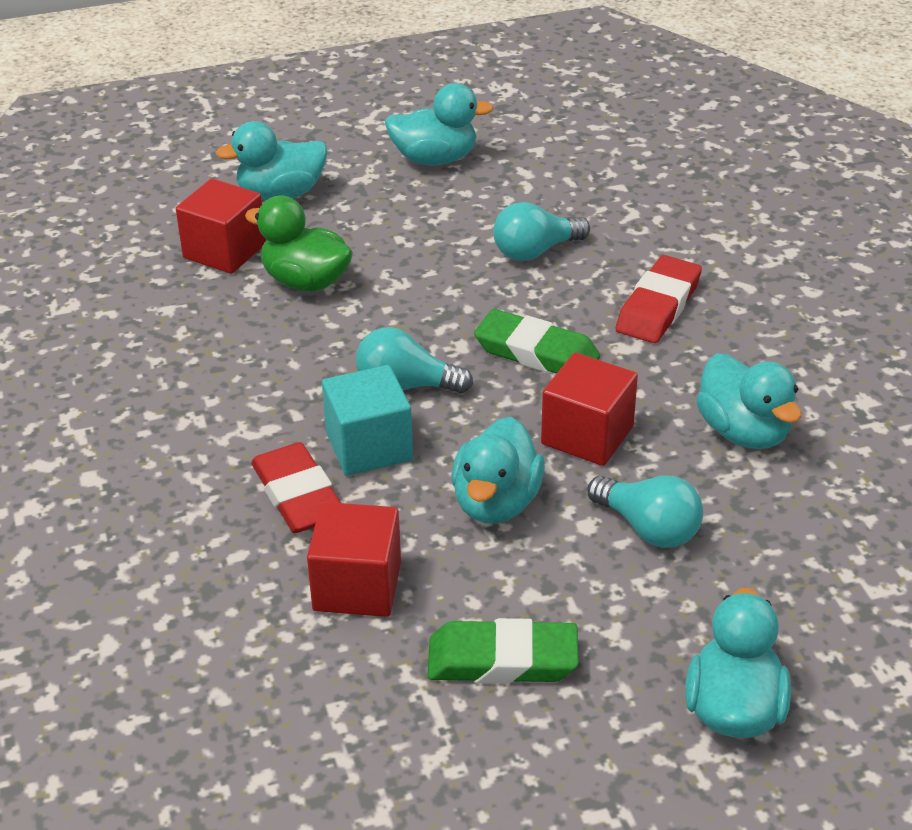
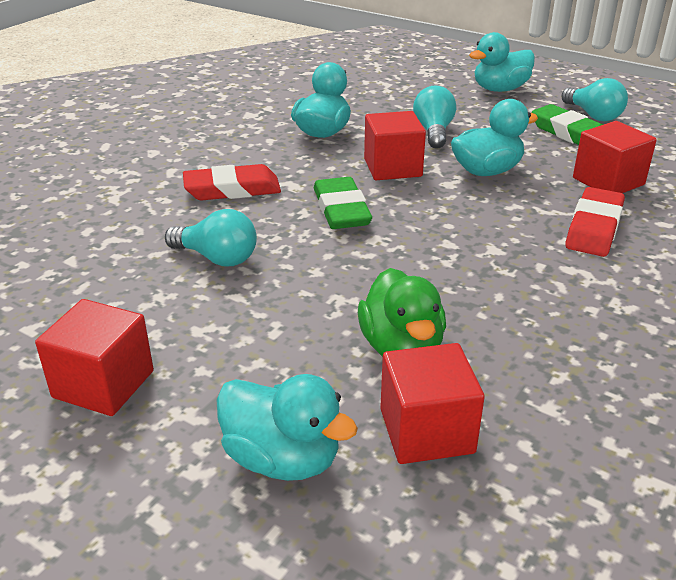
camera: 130 degrees left, 5 degrees down
turquoise cube [322,365,413,476] -> none
turquoise light bulb [356,327,473,393] -> turquoise light bulb moved to [562,78,628,121]
turquoise duck [385,83,493,165] -> red cube [35,299,154,416]

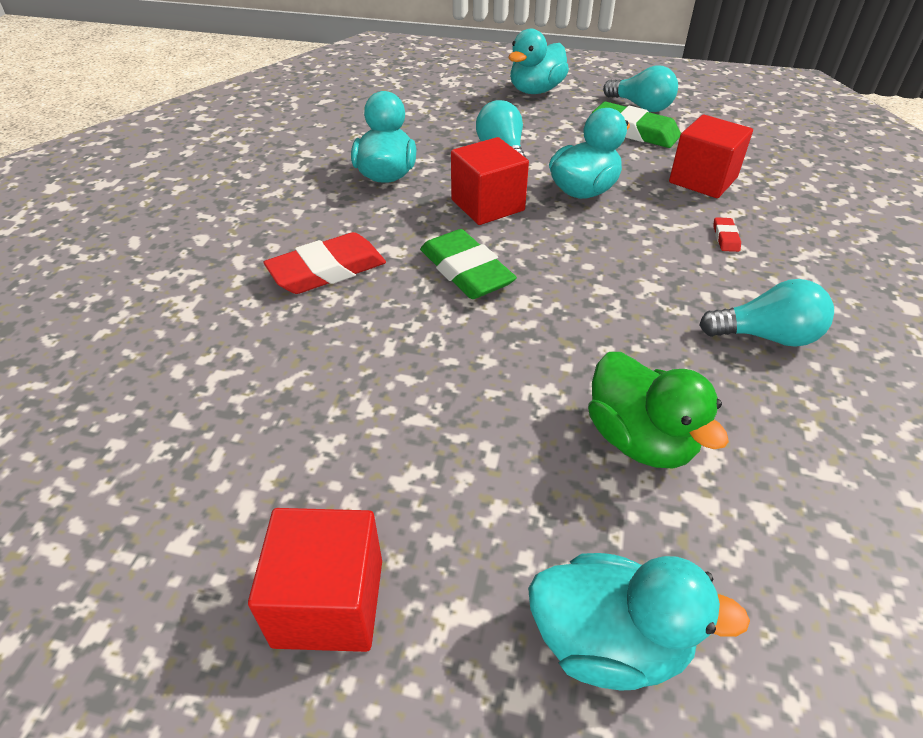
camera: 20 degrees left, 10 degrees up
turquoise light bulb [165,209,257,266] -> turquoise light bulb moved to [700,279,834,347]
red cube [380,343,485,464] -> none
red eraser [565,187,625,257] -> red eraser [713,217,741,252], size x0.44

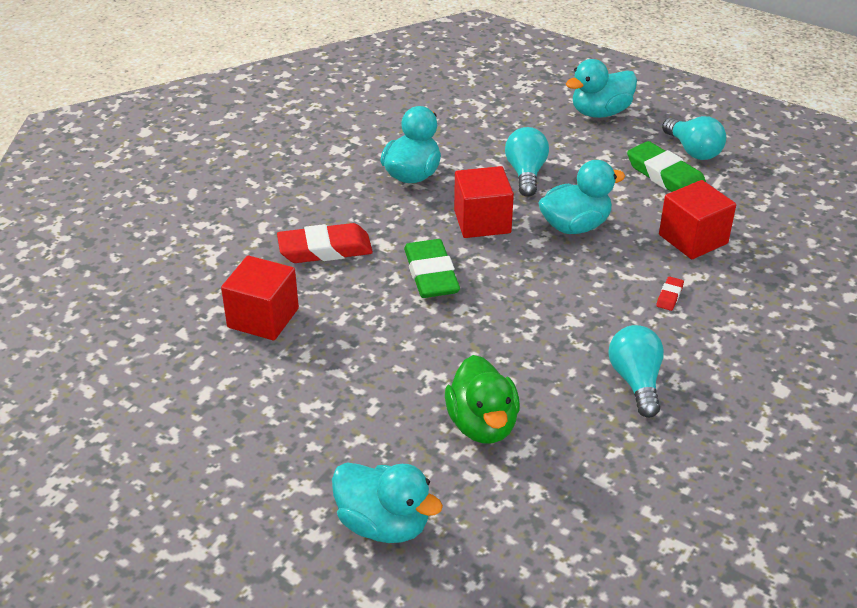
camera: 20 degrees right, 5 degrees down
red cube [248,508,382,652] -> red cube moved to [221,256,299,340]
turquoise light bulb [700,279,834,347] -> turquoise light bulb turned 120 degrees counterclockwise [608,325,664,418]

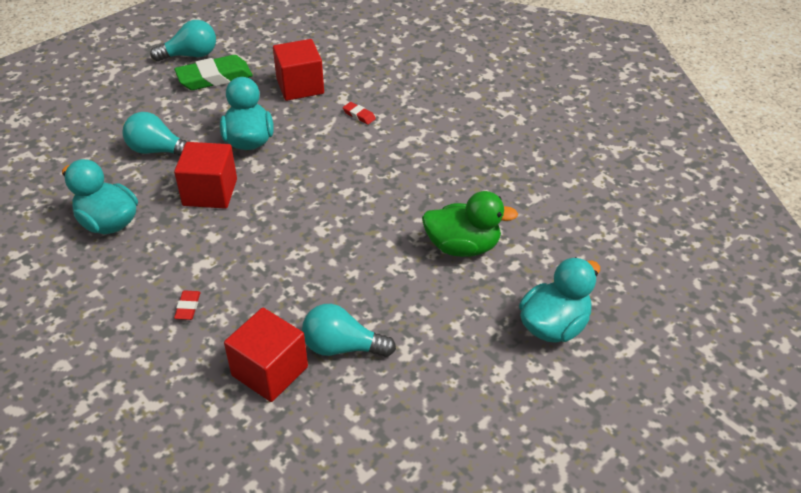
camera: 75 degrees left, 5 degrees up
red eraser [277,223,373,263] -> red eraser [174,290,200,320], size x0.44
green eraser [404,239,460,298] -> none
turquoise duck [566,59,637,118] -> none
turquoise light bulb [608,325,664,418] -> turquoise light bulb moved to [302,304,396,357]

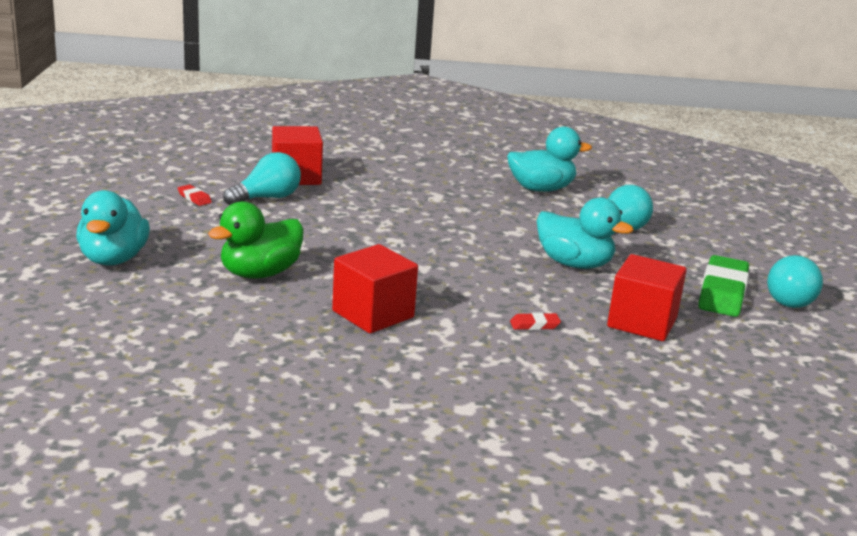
camera: 130 degrees right, 20 degrees down
red cube [174,142,237,209] -> red cube moved to [332,244,418,333]
red eraser [174,290,200,320] -> red eraser moved to [178,184,212,206]

